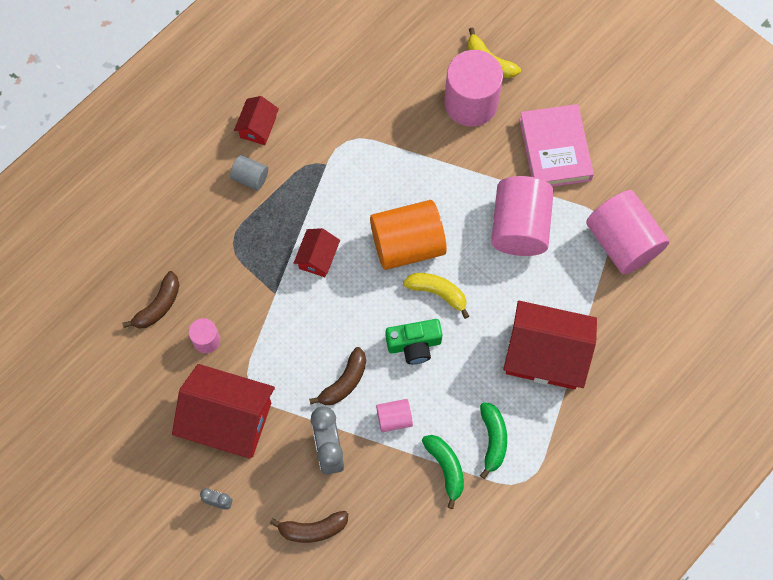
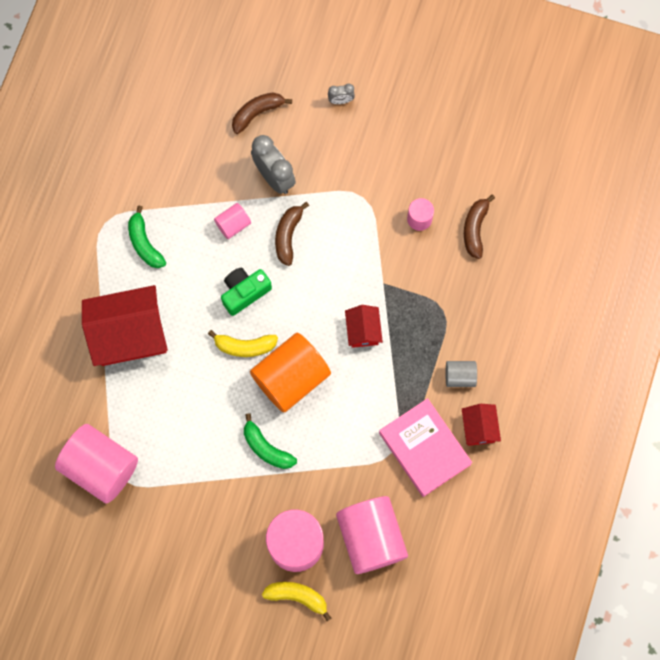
camera: 155 degrees right, 5 degrees up
red house [172,364,275,459] -> none
green banana [422,435,464,509] -> green banana moved to [244,413,297,469]
pink cylinder [491,176,554,256] -> pink cylinder moved to [336,496,408,574]
pink book [519,104,594,187] -> pink book moved to [379,398,472,497]

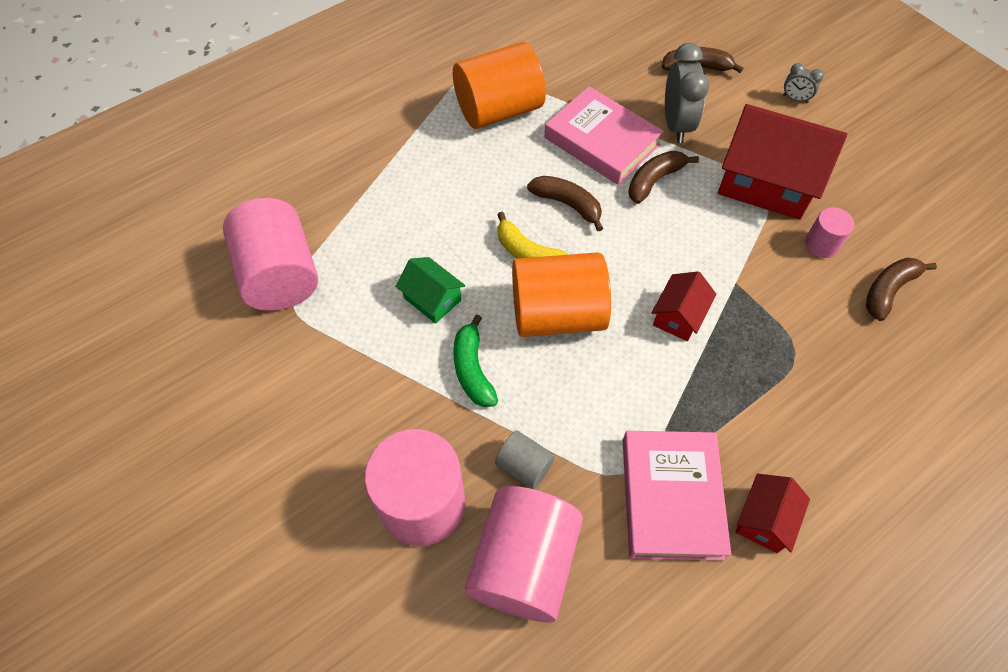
camera: 35 degrees right, 15 degrees down
red house [82,285,168,366] -> red house moved to [718,104,847,220]
green banana [128,206,166,268] -> orange cylinder [453,42,546,129]
pink cylinder [214,203,251,239] -> pink book [544,86,664,185]
green camera [221,268,272,316] -> brown banana [527,176,603,231]
yellow banana [262,582,331,621] -> none
grey cylinder [446,361,477,387] -> grey cylinder moved to [495,431,555,489]
none -> green house [395,257,465,324]

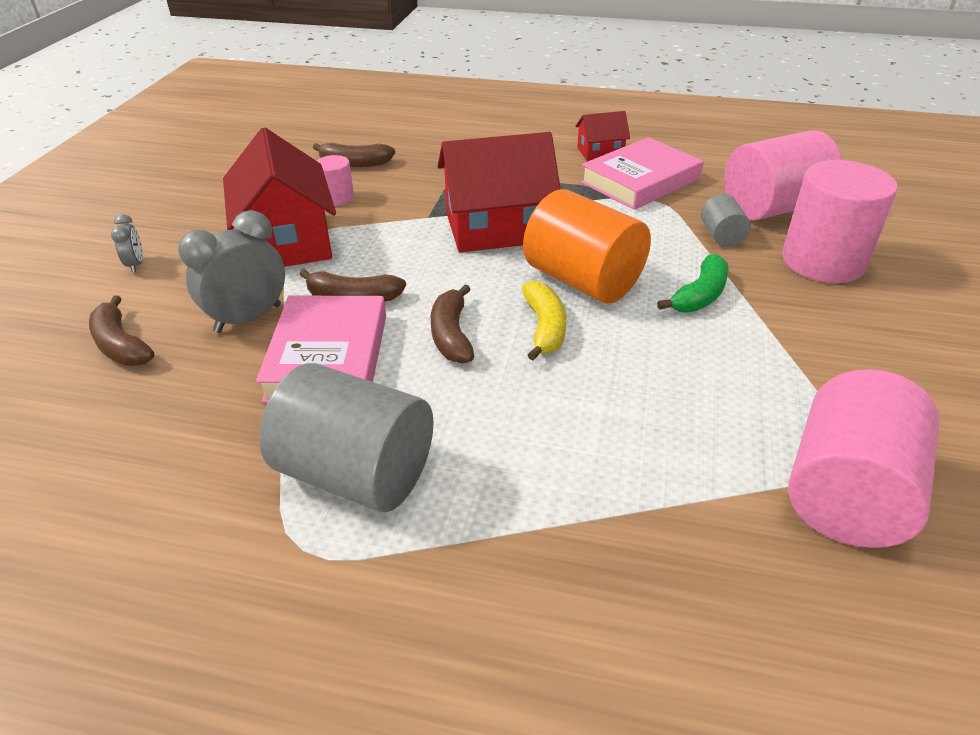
camera: 130 degrees left, 20 degrees down
green house [395,257,465,324] -> none
orange cylinder [453,42,546,129] -> grey cylinder [259,363,434,512]
red house [652,271,716,341] -> red house [438,132,561,252], size x2.02

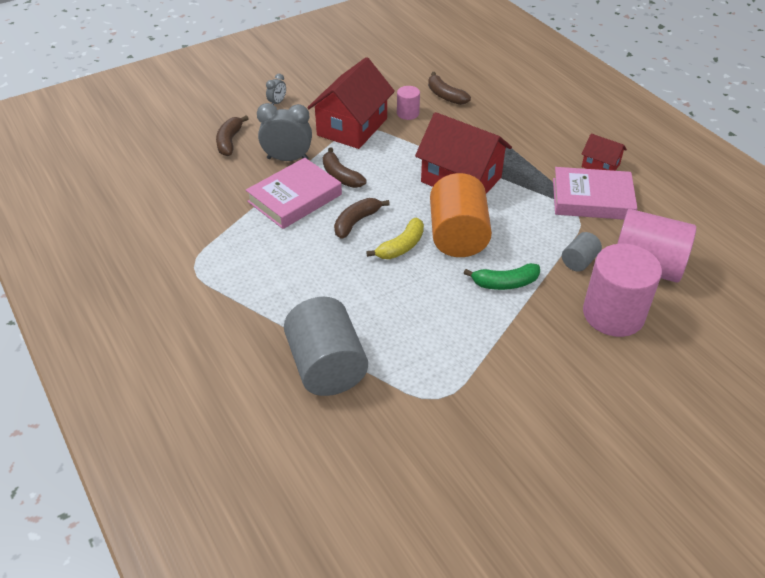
camera: 45 degrees right, 5 degrees up
grey cylinder [259,363,434,512] -> grey cylinder moved to [284,297,368,396]
pink cylinder [788,369,940,548] -> none

